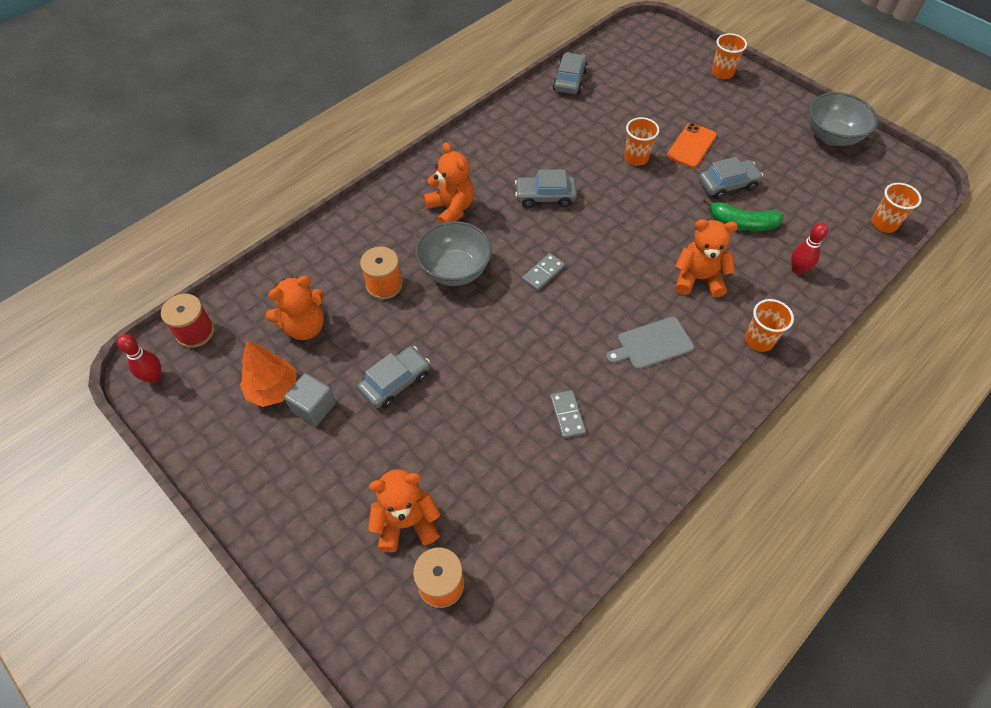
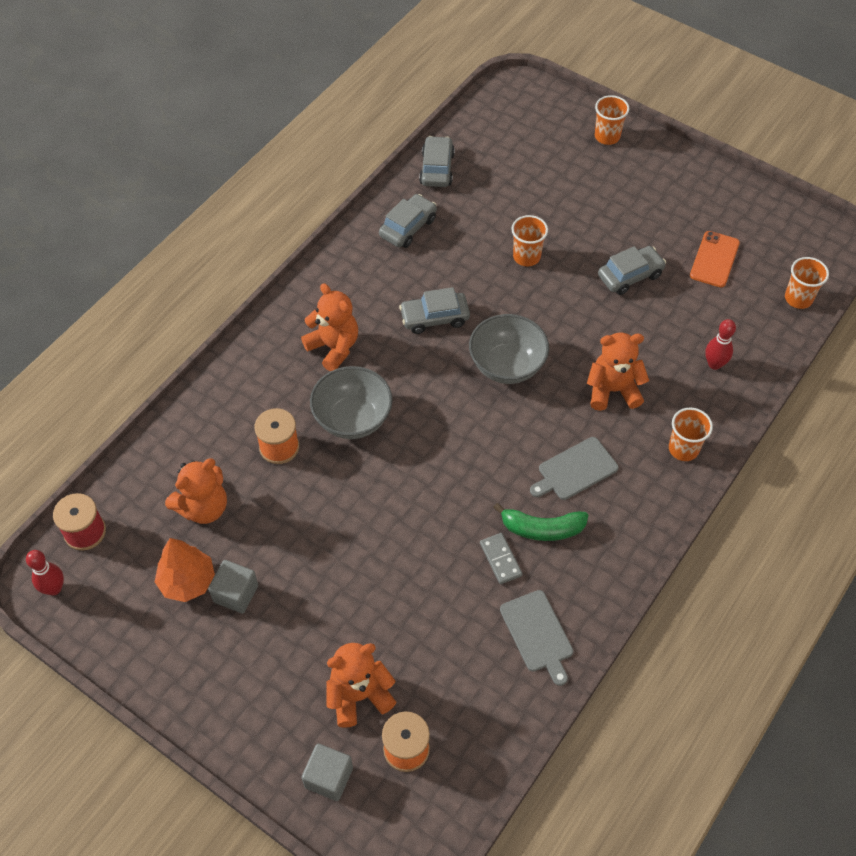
camera: 10 degrees left, 0 degrees up
grey car [358,346,430,409] -> grey car moved to [379,194,437,248]
grey domino [522,253,565,291] -> none
orange phone [667,123,717,168] -> orange phone moved to [690,231,740,287]
green banana [704,197,784,231] -> green banana moved to [493,503,589,541]
grey bowl [809,92,878,146] -> grey bowl moved to [469,314,549,384]
none -> grey cube [302,744,353,801]
none -> grey cutting board [500,590,573,686]

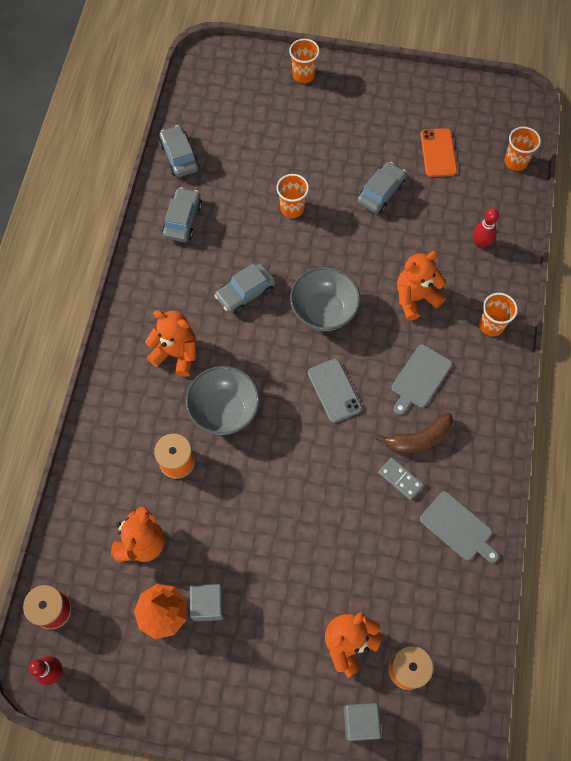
camera: 25 degrees left, 10 degrees up
green banana [493,503,589,541] -> brown banana [376,412,453,454]
none -> grey phone [308,359,362,423]

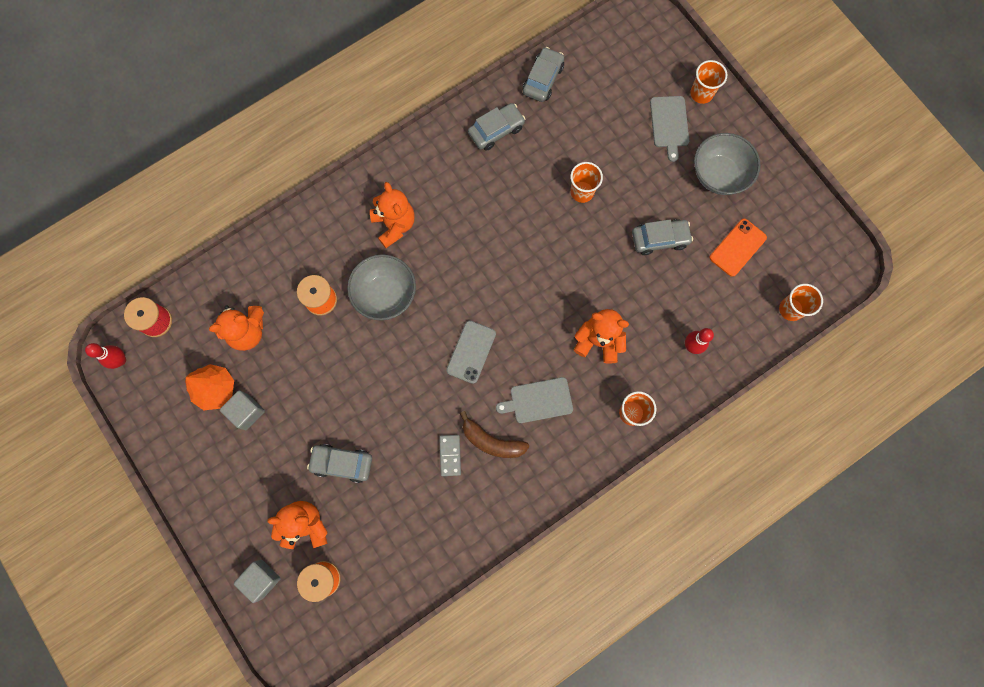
camera: 45 degrees right, 10 degrees up
grey car [214,263,276,314] -> grey car moved to [307,444,372,483]
grey bowl [290,267,360,331] -> grey bowl moved to [694,133,761,195]
grey cutting board [420,491,499,563] -> grey cutting board moved to [650,96,689,162]

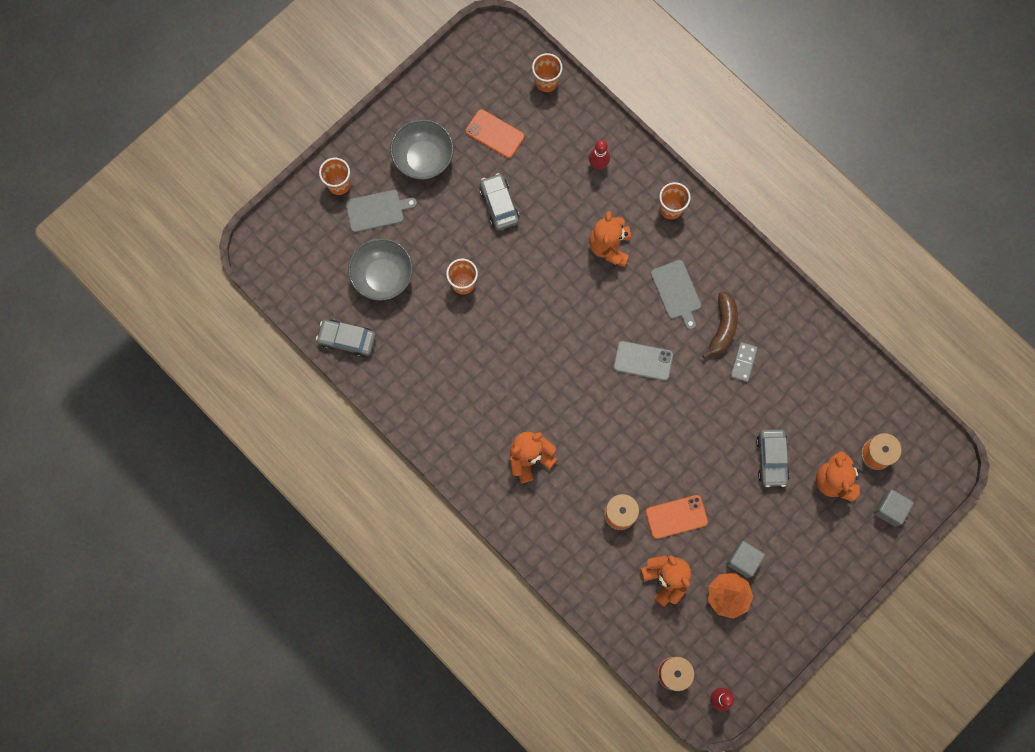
camera: 100 degrees left, 0 degrees up
grey bowl [347,254,416,321] -> grey bowl moved to [348,238,413,301]
grey domino [439,435,461,476] -> grey domino turned 60 degrees counterclockwise [730,342,758,382]
grey car [468,103,525,151] -> none
none -> orange phone [645,495,708,539]

